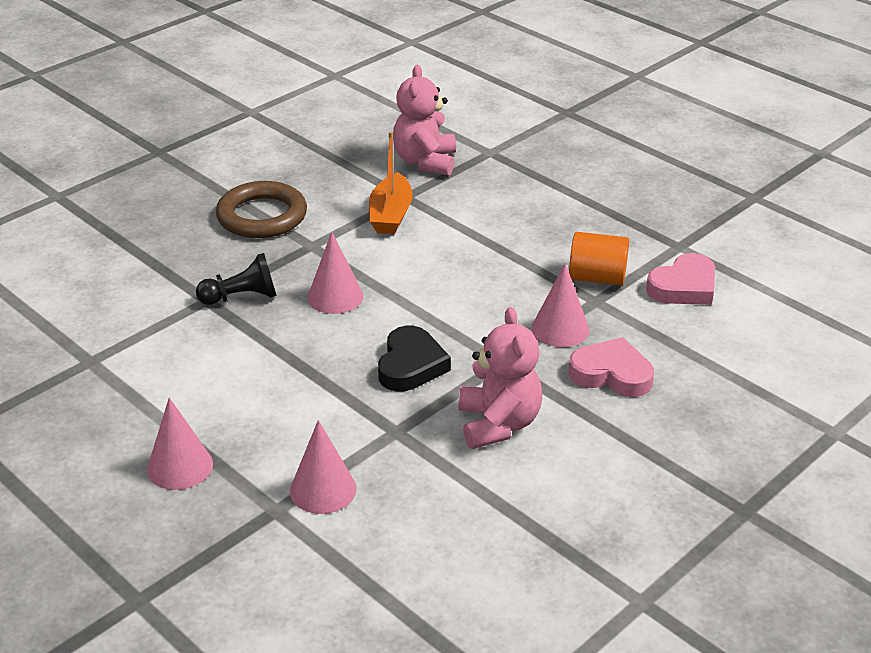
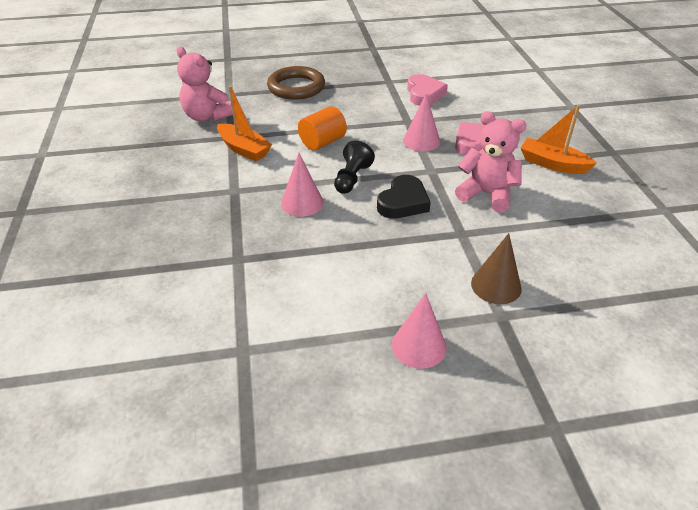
camera: 55 degrees left, 5 degrees up
black pawn [196,253,277,305] -> black pawn moved to [334,141,375,194]
brown ring [216,181,307,238] -> brown ring moved to [267,66,325,100]
pink cone [290,420,356,514] -> brown cone [471,233,522,304]
black heart [378,326,451,391] -> black heart turned 75 degrees clockwise [377,175,431,219]
orange cylinder [569,232,629,285] -> orange cylinder moved to [298,106,347,150]
none -> orange boat [521,104,597,174]

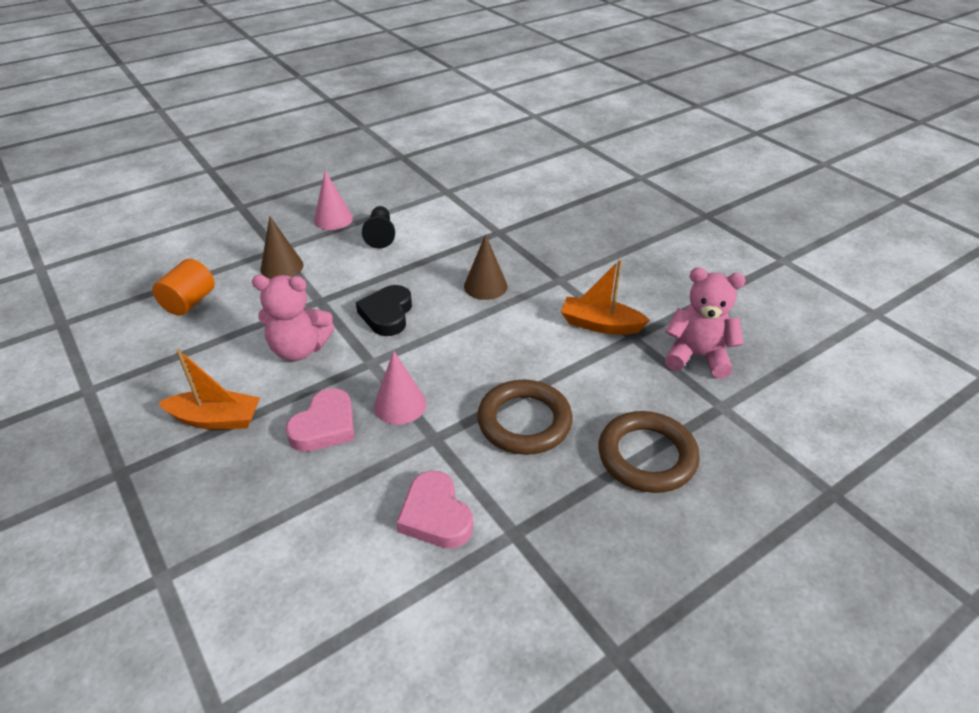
camera: 155 degrees right, 0 degrees up
pink cone [281,153,324,217] -> brown cone [464,234,507,300]
orange cylinder [298,106,347,150] -> orange cylinder moved to [152,259,215,316]
black pawn [334,141,375,194] -> black pawn moved to [362,206,395,249]
none -> brown ring [477,379,573,455]

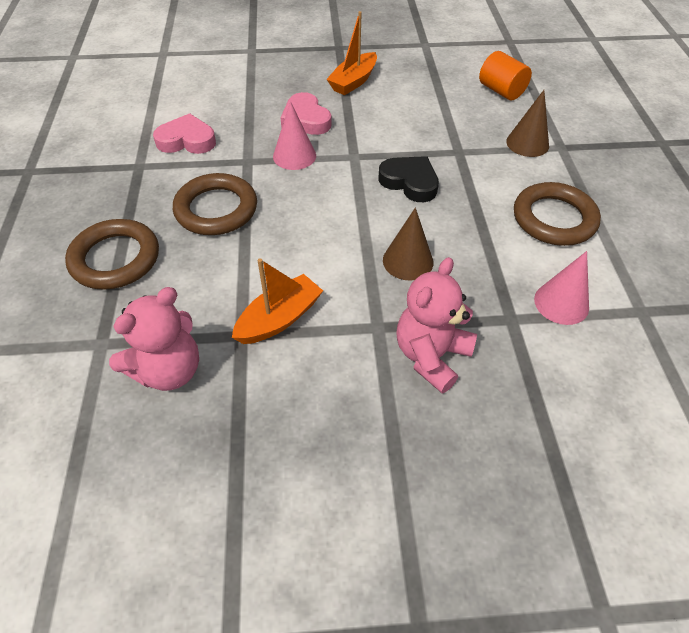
camera: 120 degrees right, 10 degrees up
pink teddy bear [252,275,334,361] -> pink teddy bear moved to [396,257,477,394]
pink cone [314,171,353,230] -> pink cone moved to [534,251,589,325]
black pawn [362,206,395,249] -> brown ring [514,182,601,246]

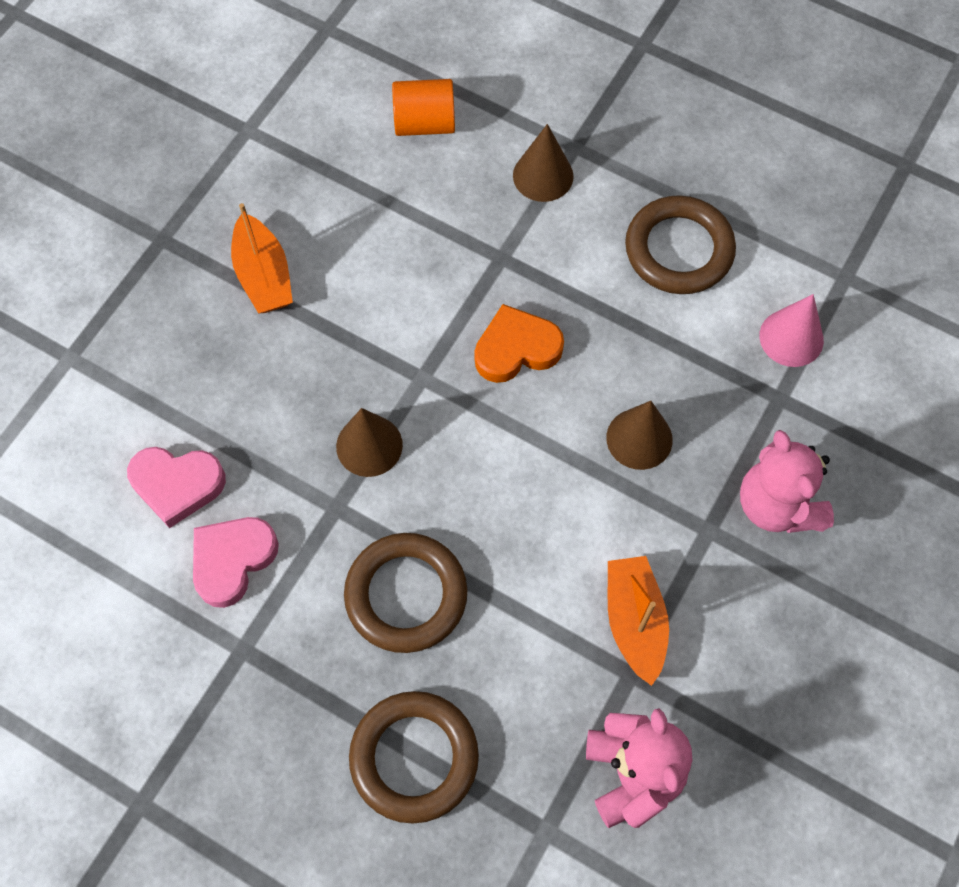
camera: 55 degrees left, 15 degrees up
pink cone [273,102,316,170] -> brown cone [336,408,403,477]
pink heart [280,92,332,135] -> pink heart moved to [127,447,226,528]
black heart [378,156,439,202] -> orange heart [474,304,564,383]

